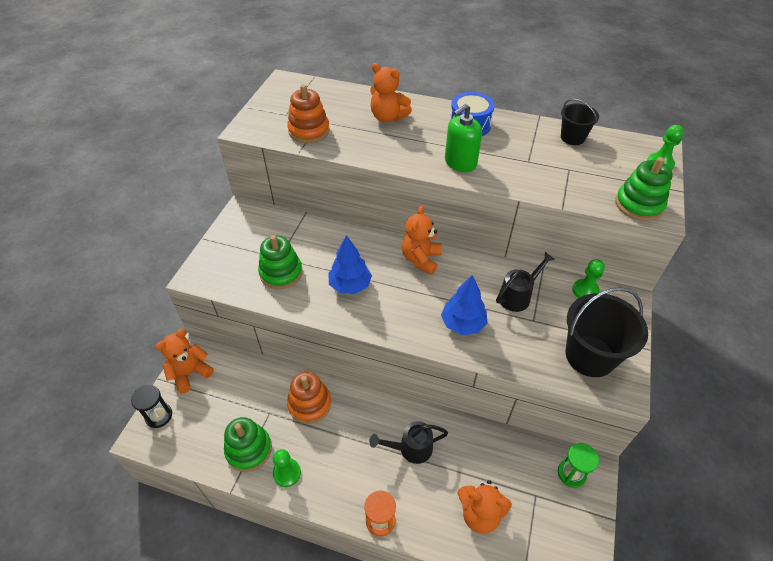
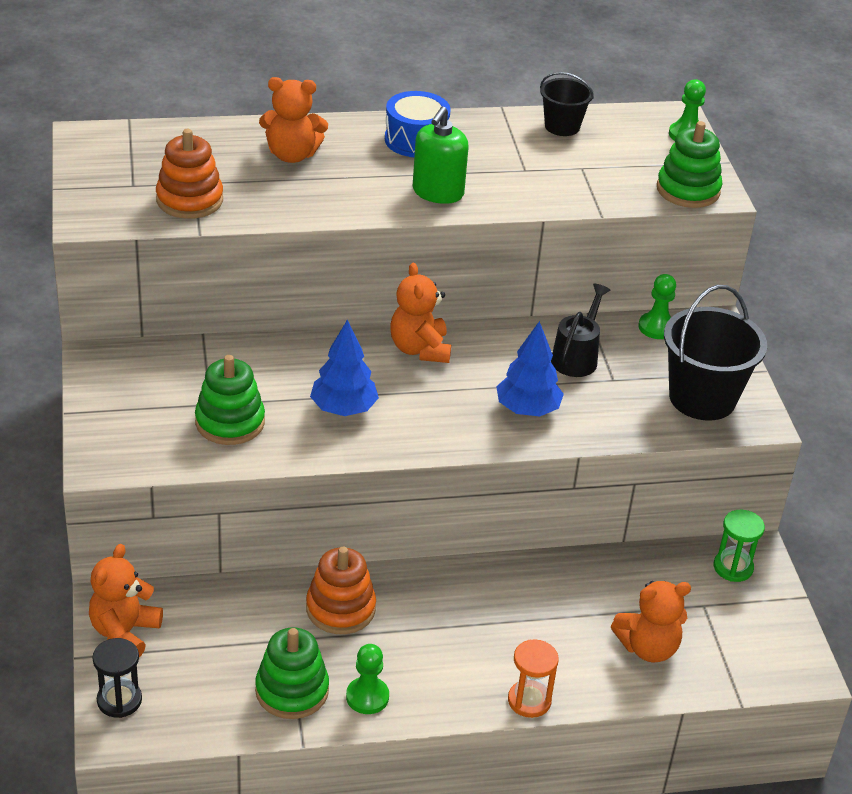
camera: 30 degrees left, 10 degrees down
black watering can [369,421,448,464] -> none

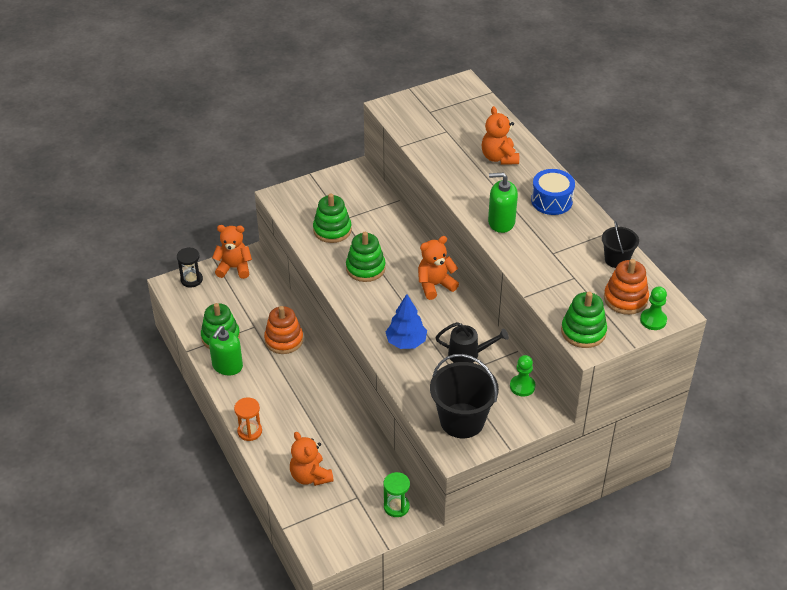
camera: 75 degrees right, 5 degrees up
orange stacking toy [156,129,223,219] -> orange stacking toy moved to [604,259,649,315]
blue tree [310,320,379,416] -> green stacking toy [346,232,386,282]
green pawn [346,644,389,714] -> green soap dispenser [209,326,243,375]

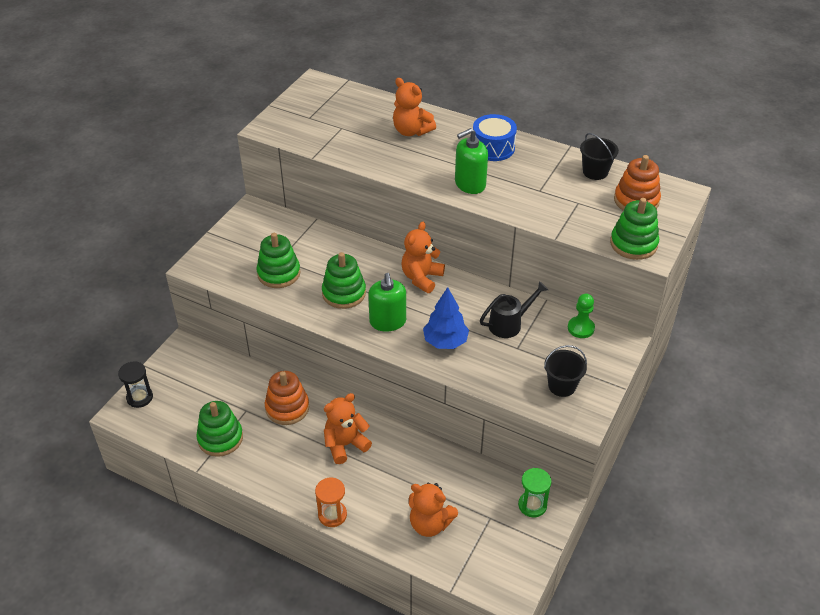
camera: 35 degrees left, 0 degrees up
green soap dispenser [209,326,243,375] -> green soap dispenser moved to [368,273,406,332]
orange teddy bear [212,225,252,279] -> orange teddy bear moved to [324,393,372,464]
black bucket [430,354,499,438] -> black bucket [544,345,587,397], size x0.57
green pawn [640,286,667,330] -> none

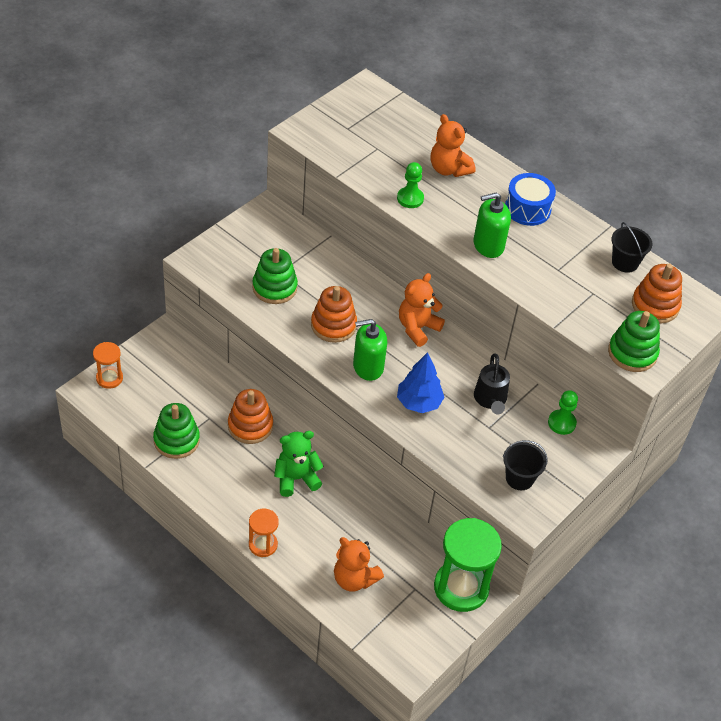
camera: 10 degrees right, 5 degrees up
black hourglass [118,361,153,408] -> orange hourglass [93,342,123,389]
green stacking toy [322,252,366,309] -> orange stacking toy [311,286,357,343]
orange teddy bear [324,393,372,464] -> green teddy bear [274,431,324,497]
green soap dispenser [368,273,406,332] -> green soap dispenser turned 75 degrees clockwise [353,319,387,381]
black watering can [480,281,548,338] -> black watering can turned 105 degrees clockwise [474,353,510,415]
green hourglass [518,468,551,517] -> green hourglass [434,518,502,612], size x1.90
none -> green pawn [397,162,424,208]

